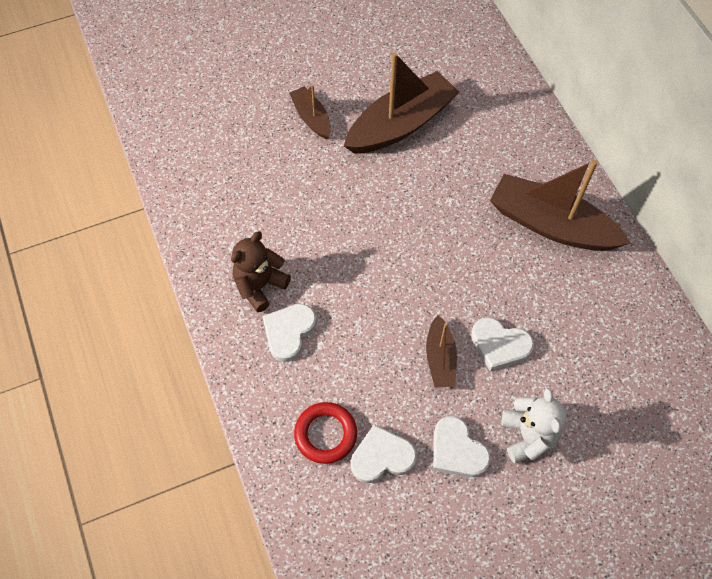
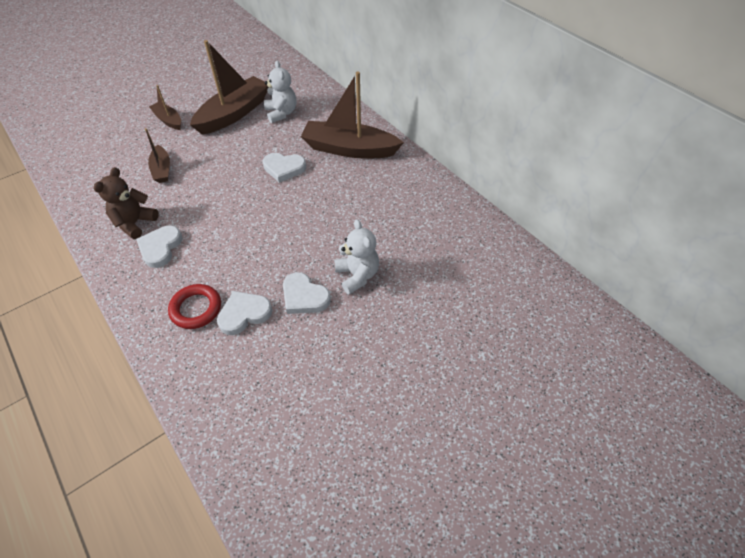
camera: 15 degrees left, 10 degrees down
brown boat [426,315,457,388] -> brown boat moved to [145,128,170,183]
white heart [471,317,534,371] -> white heart moved to [263,153,306,183]
none -> white teddy bear [264,61,296,123]

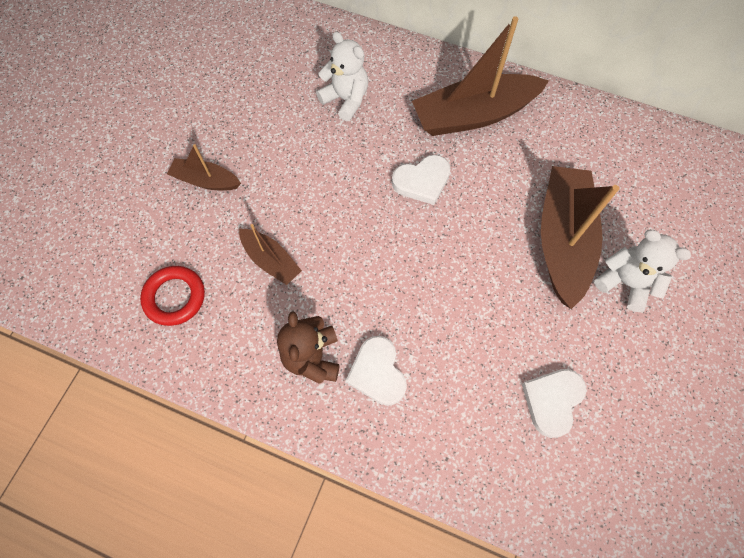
camera: 30 degrees left, 15 degrees up
red ring [168,284,221,329] -> red ring moved to [140,266,205,326]
brown boat [190,40,269,135] -> brown boat moved to [541,166,619,309]
white heart [283,272,331,314] -> none

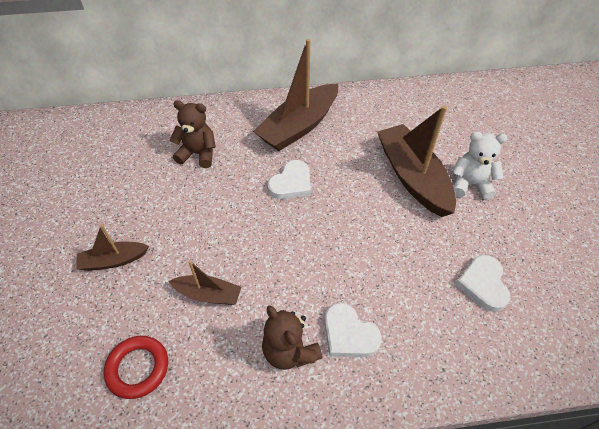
camera: 30 degrees left, 15 degrees down
white teddy bear [316,31,368,121] -> brown teddy bear [170,100,216,168]

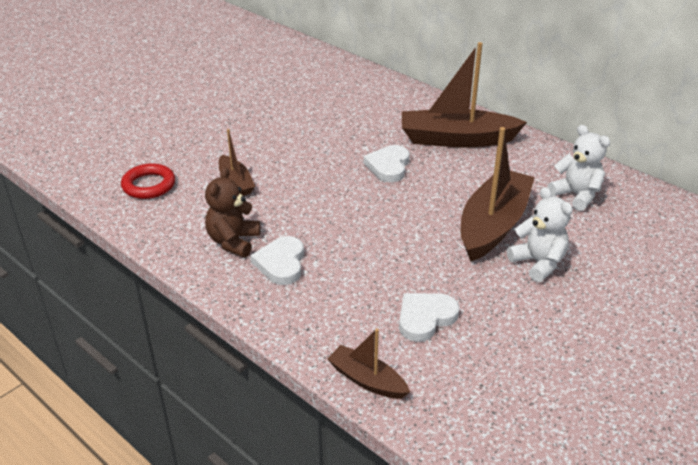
camera: 50 degrees right, 15 degrees down
brown boat [76,224,149,271] -> brown boat moved to [327,329,410,399]
brown teddy bear [170,100,216,168] -> none
white heart [267,160,311,199] -> white heart turned 105 degrees clockwise [363,145,410,182]
none -> white teddy bear [547,125,610,211]

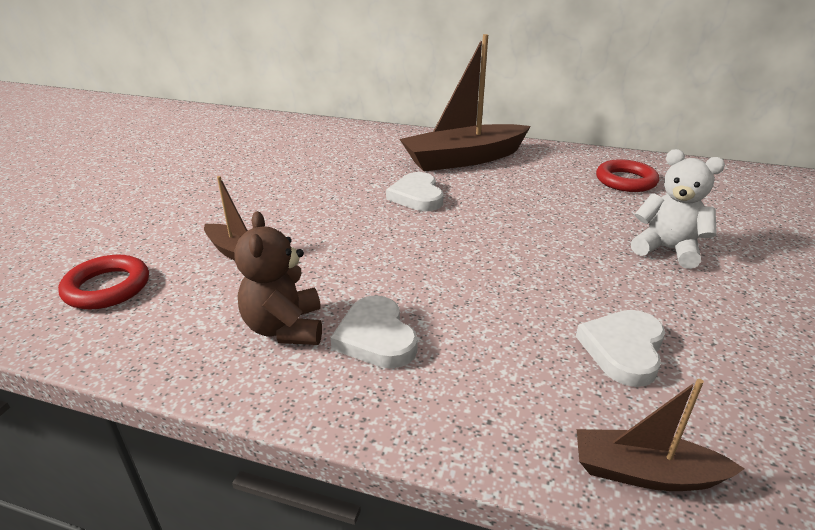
camera: 25 degrees left, 5 degrees down
brown boat [461,127,535,262] -> none
white teddy bear [547,125,610,211] -> red ring [596,159,659,192]

